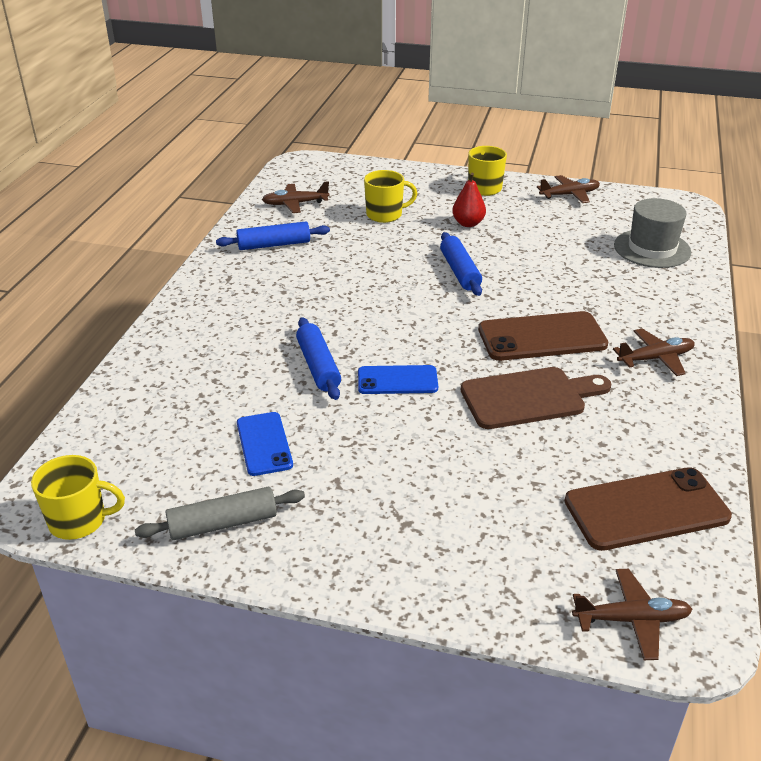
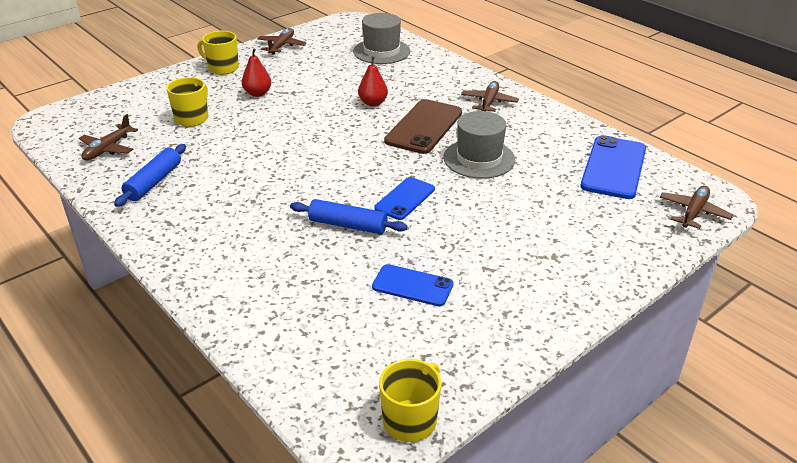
camera: 55 degrees left, 0 degrees up
grey rolling pin [135,487,305,540] -> none
blue rolling pin [440,232,482,296] -> none
brown cutting board [461,367,611,429] -> grey hat [444,111,515,179]
brown phone [565,467,732,551] -> blue phone [580,135,646,199]
none -> red pear [358,57,388,106]

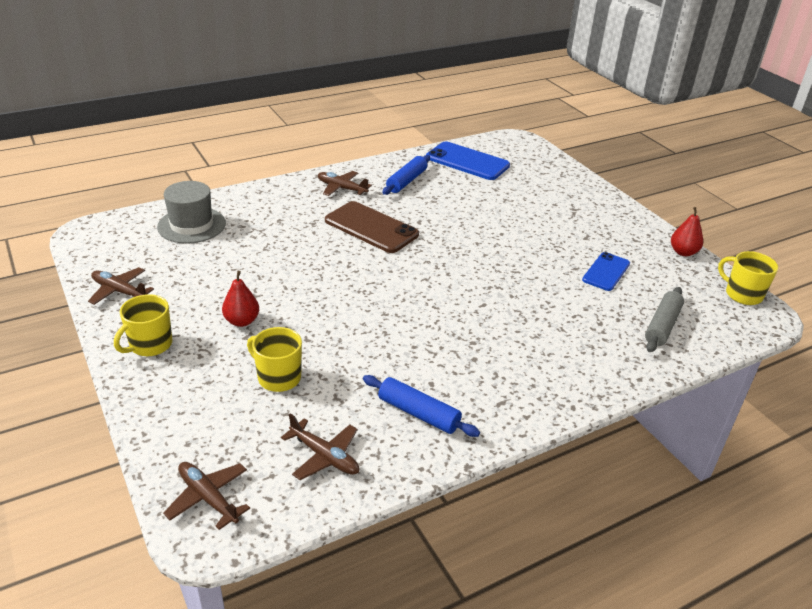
camera: 80 degrees left, 0 degrees up
blue rolling pin [290,199,407,234] -> blue rolling pin moved to [382,155,430,195]
red pear [358,57,388,106] -> red pear moved to [671,207,703,256]
blue phone [374,177,435,220] -> none
grey hat [444,111,515,179] -> none
brown plane [660,186,733,229] -> brown plane moved to [163,462,250,530]
none -> grey rolling pin [645,287,684,352]

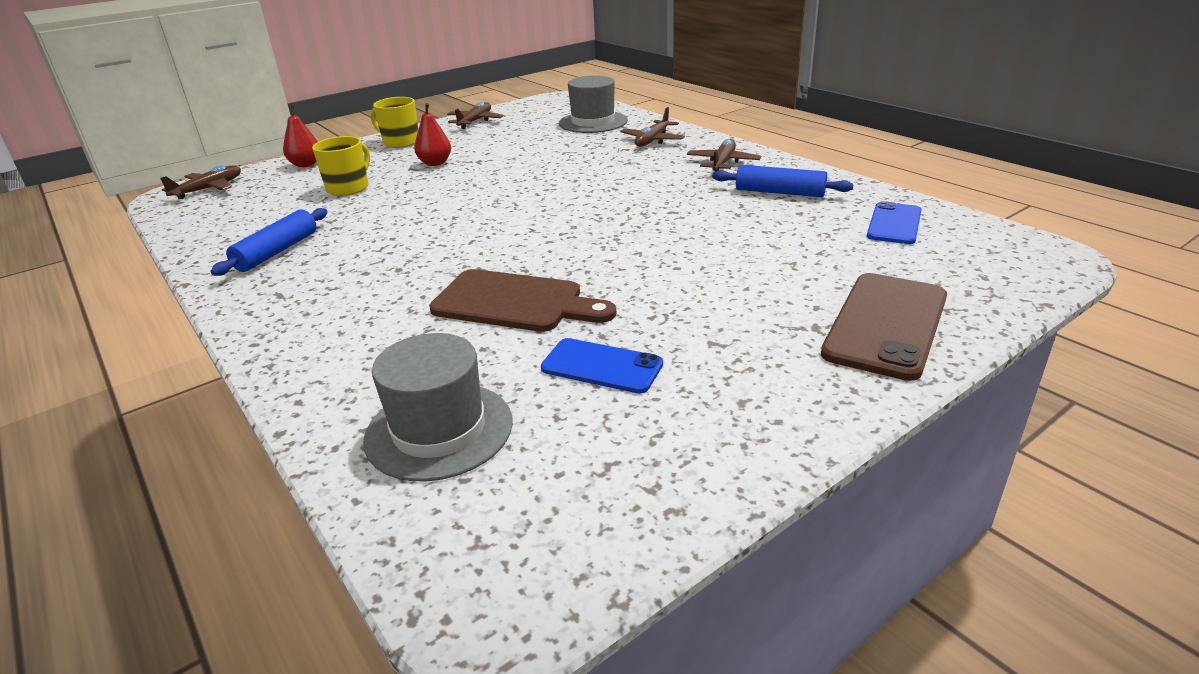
camera: 85 degrees right, 5 degrees down
brown plane [281,413,360,480] -> brown plane moved to [620,107,685,147]
brown phone [325,201,419,253] -> brown phone moved to [821,273,947,381]
blue phone [426,141,510,180] -> blue phone [867,201,922,244], size x0.62
grey rolling pin [645,287,684,352] -> grey hat [363,333,513,481]
red pear [671,207,703,256] -> red pear moved to [283,105,318,167]
yellow mug [718,251,778,305] -> none
none -> brown cutting board [429,269,616,332]

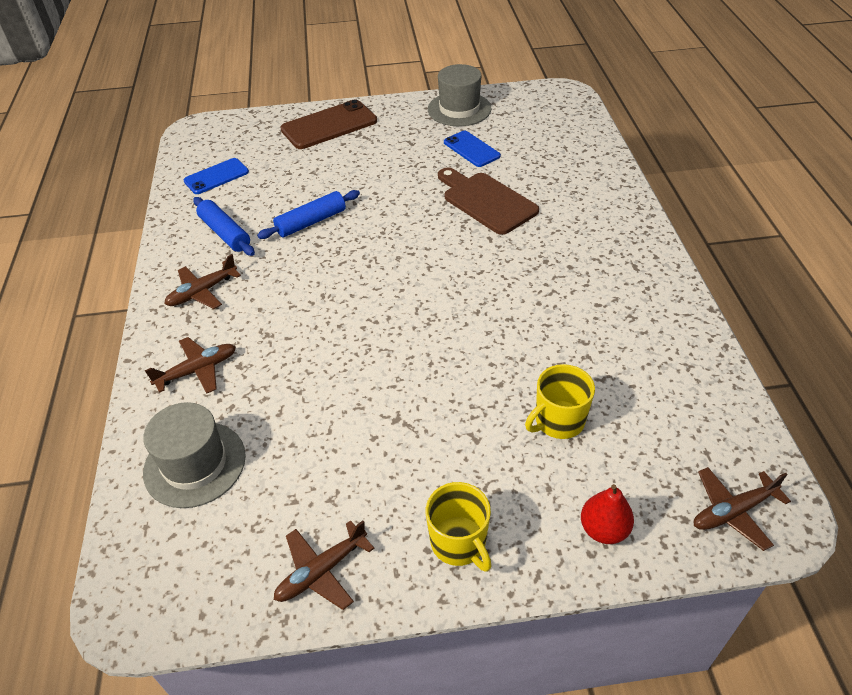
camera: 150 degrees left, 15 degrees up
blue rolling pin [210,208,327,276] -> blue rolling pin moved to [257,190,360,239]
grey hat [363,333,513,481] -> grey hat moved to [428,64,492,126]
red pear [414,103,451,166] -> none

